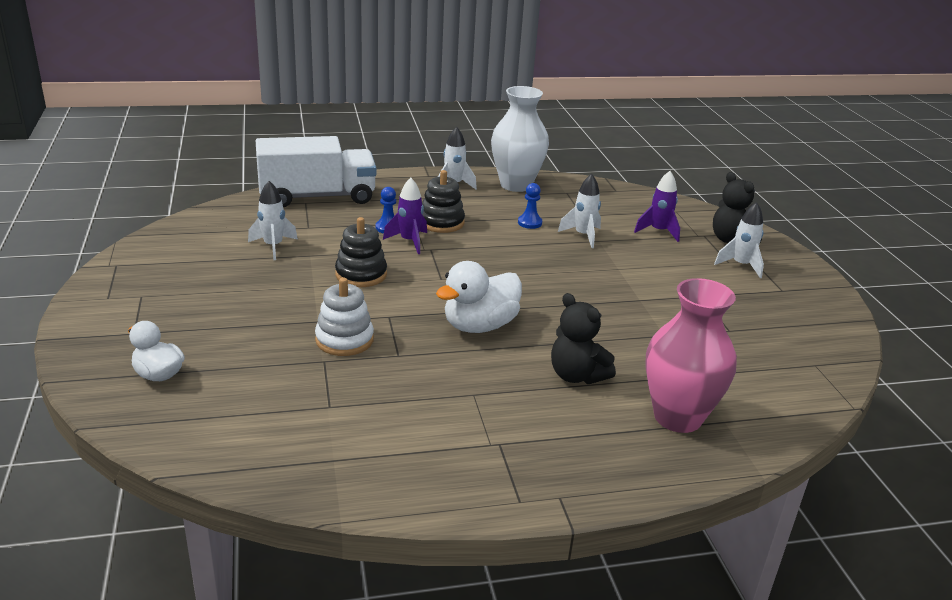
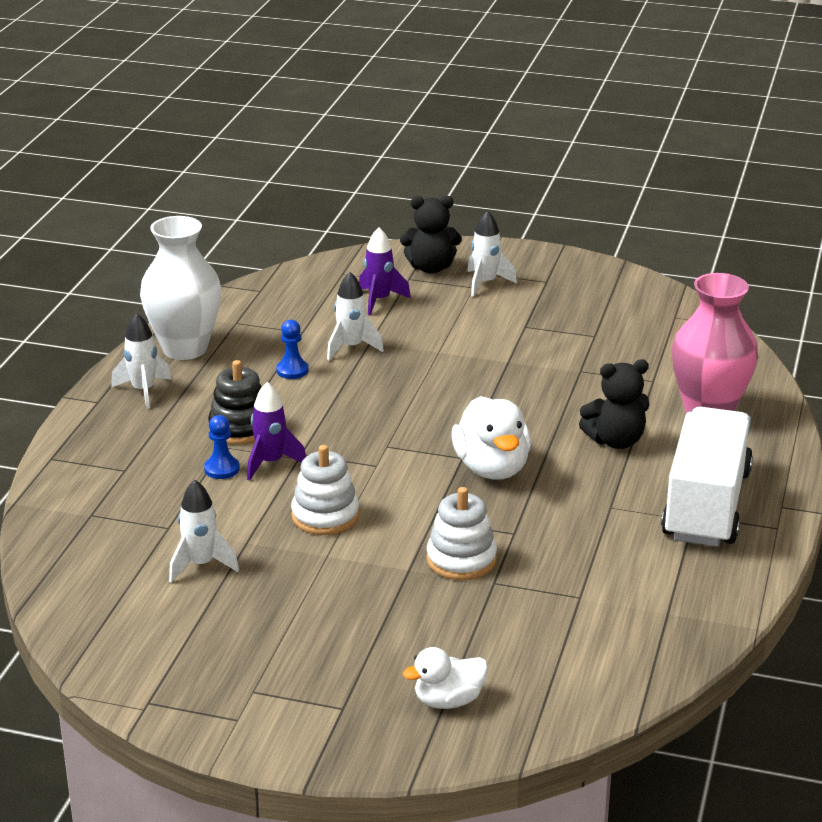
camera: 60 degrees left, 0 degrees up
white truck [256,136,376,207] -> white truck moved to [661,407,753,547]
black stacking toy [335,217,387,287] -> white stacking toy [291,445,359,535]

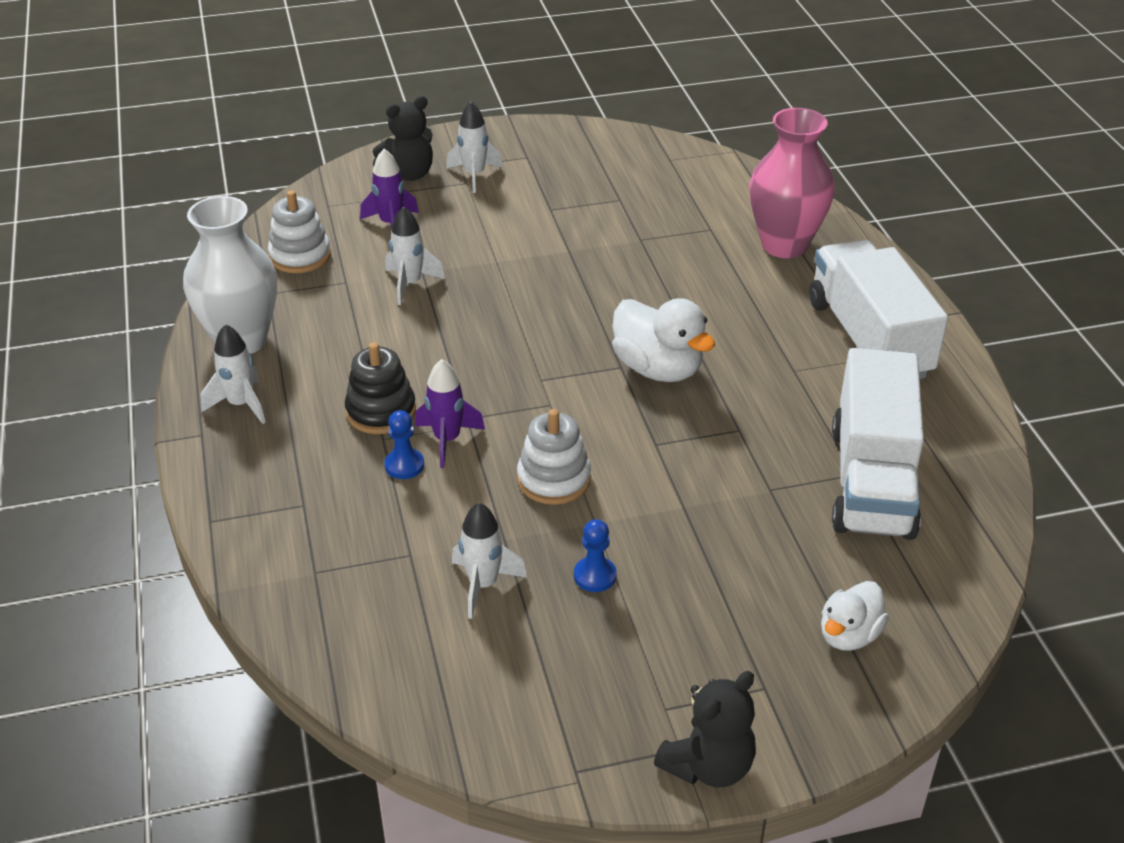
camera: 30 degrees left, 10 degrees up
blue pawn [276,320,309,379] -> blue pawn moved to [574,519,617,592]
white stacking toy [427,487,497,580] -> white stacking toy moved to [268,190,331,273]
black teddy bear [579,359,649,449] -> black teddy bear moved to [654,671,756,787]
none -> white truck [832,348,924,540]

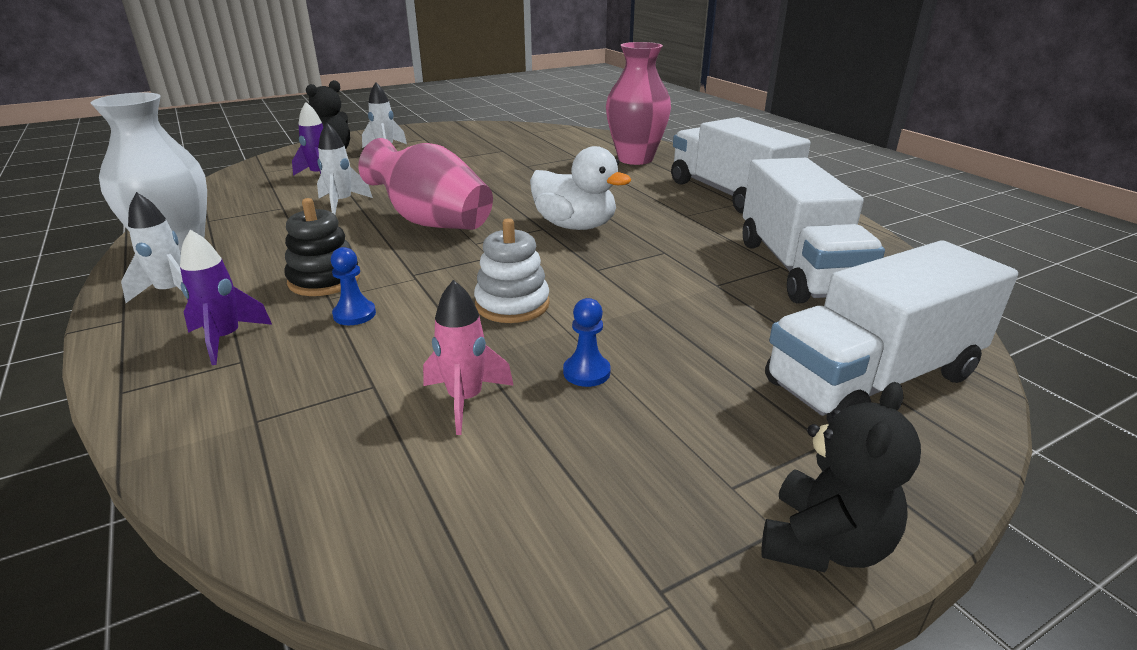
camera: 15 degrees left, 10 degrees down
white stacking toy [268,190,331,273] -> none
purple rocket [415,359,485,468] -> purple rocket moved to [180,230,272,365]
white rocket [452,503,527,619] -> pink rocket [423,280,514,435]
white duck [821,581,889,651] -> white truck [765,240,1018,423]
none -> pink vase [358,138,493,230]

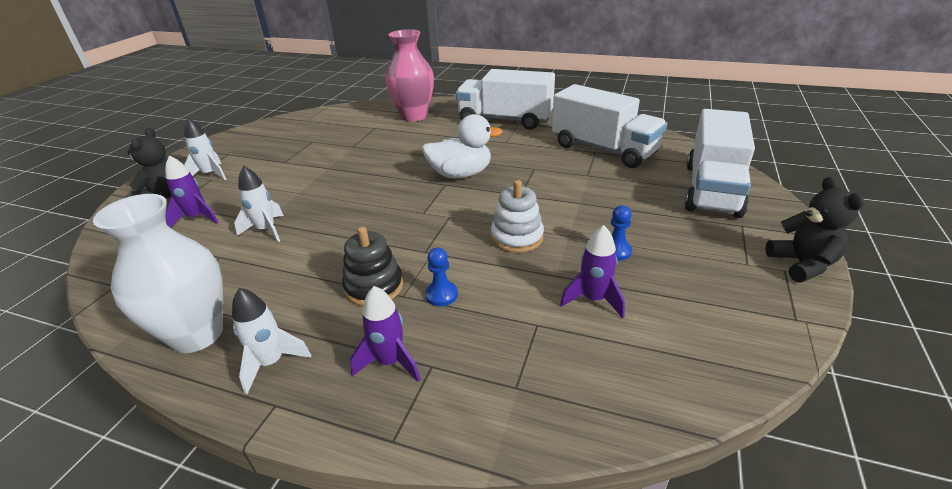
camera: 40 degrees left, 5 degrees up
pink vase [358,138,493,230] -> none
pink rocket [423,280,514,435] -> purple rocket [560,225,625,318]

